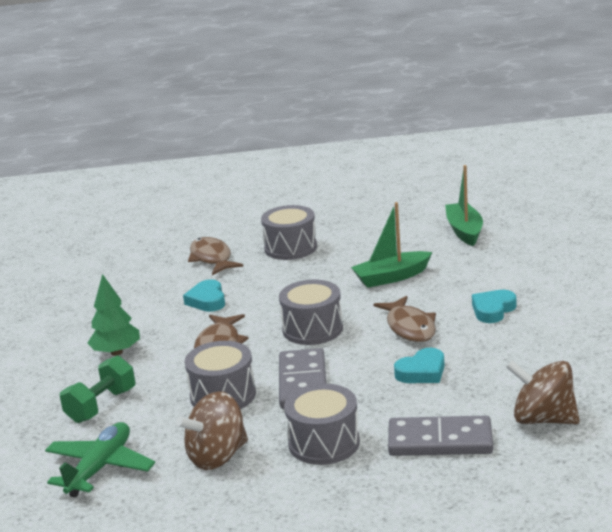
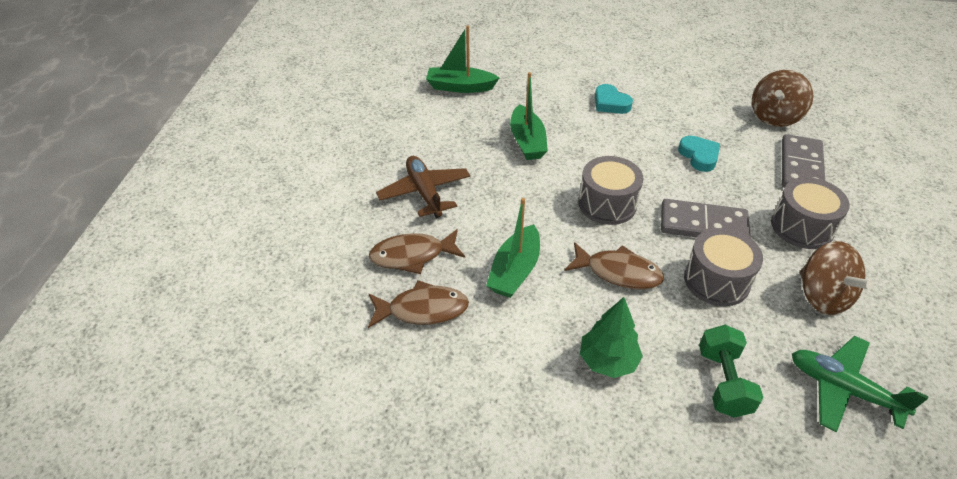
camera: 80 degrees left, 20 degrees up
green dumbbell [60,355,135,423] -> green dumbbell turned 45 degrees clockwise [699,325,763,418]
turquoise heart [183,279,225,312] -> green boat [486,198,540,298]
grey drum [261,205,317,260] -> brown plane [376,156,470,218]
brown fish [373,296,436,342] -> brown fish moved to [368,280,469,328]

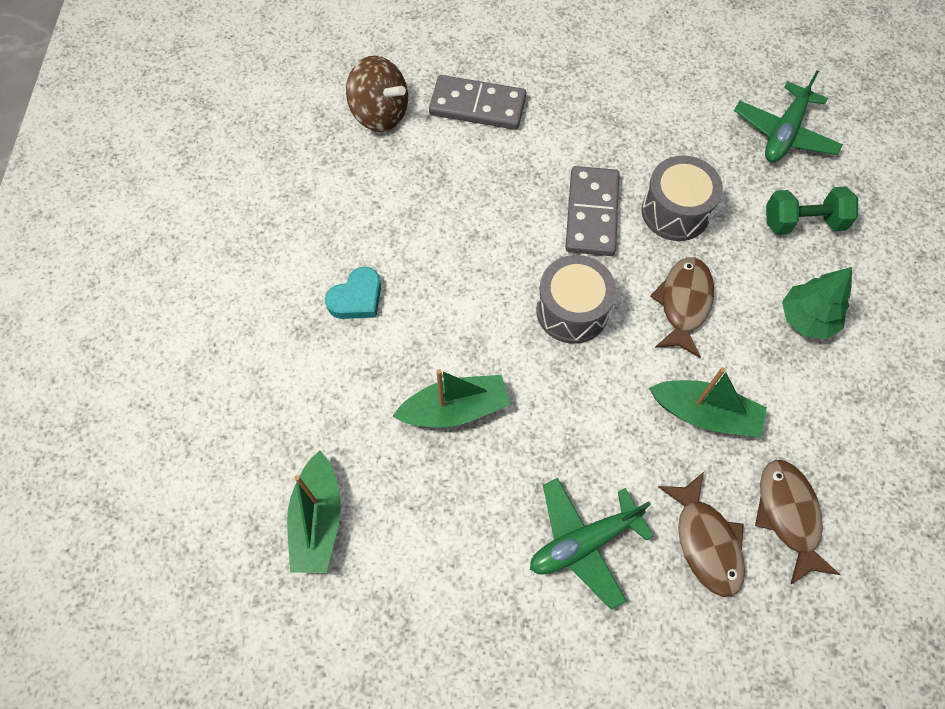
camera: 95 degrees left, 20 degrees up
brown plane [376,156,470,218] -> green plane [530,478,654,610]
turquoise heart [678,136,720,172] -> none
grey drum [771,177,850,249] -> none
brown spinning top [800,241,873,315] -> none

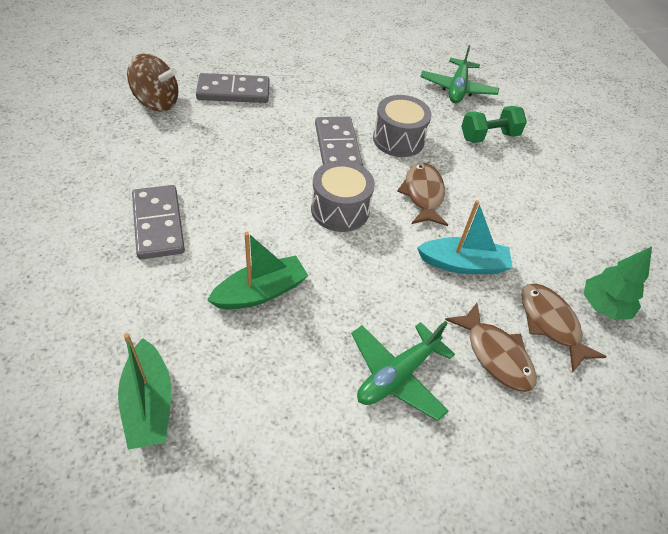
camera: 20 degrees left, 15 degrees down
turquoise heart [325,266,381,319] -> grey domino [132,185,185,260]
green boat [649,367,767,438] -> turquoise boat [417,200,513,274]
green tree [782,267,852,339] -> green tree moved to [584,247,652,320]

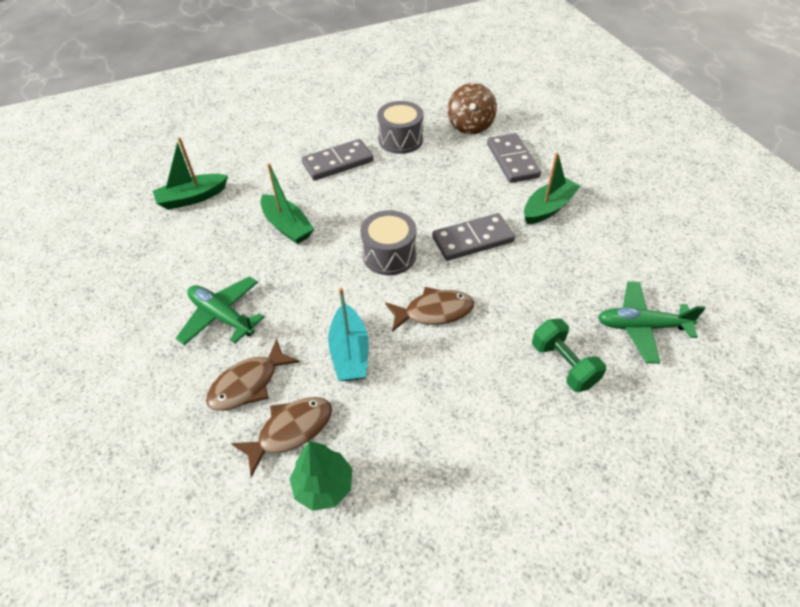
camera: 85 degrees right, 0 degrees up
grey drum [373,95,432,157] -> grey drum moved to [377,101,423,154]
none -> green boat [524,152,581,224]

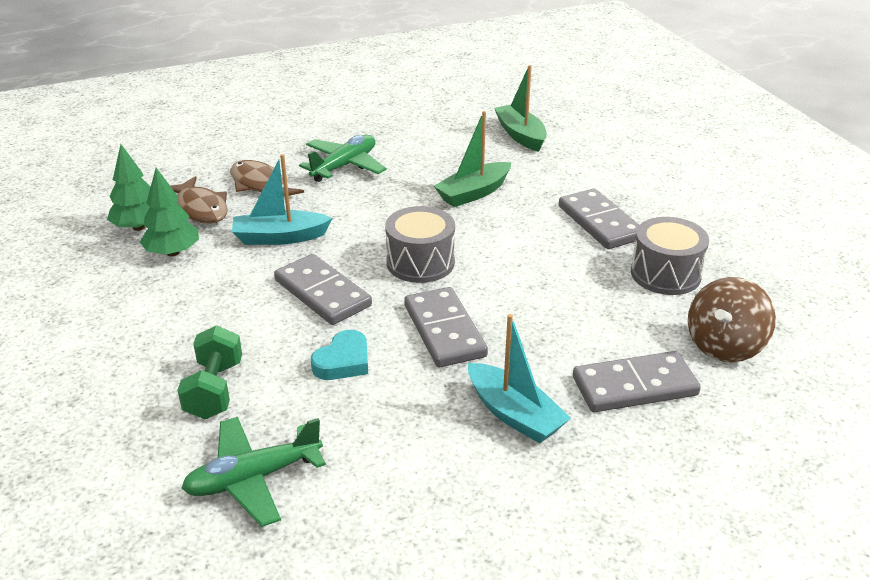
camera: 90 degrees right, 15 degrees down
brown fish [385,287,474,332] -> grey domino [274,254,372,325]
brown spinning top [448,83,497,135] -> brown spinning top turned 60 degrees counterclockwise [688,277,776,363]
green boat [524,152,581,224] -> turquoise boat [468,314,571,443]
green dumbbell [532,319,606,392] -> green dumbbell turned 60 degrees counterclockwise [177,325,242,419]
green plane [598,281,706,364] -> green plane turned 120 degrees counterclockwise [181,417,326,527]
none -> green tree [140,168,199,257]
none -> turquoise heart [311,330,368,380]

